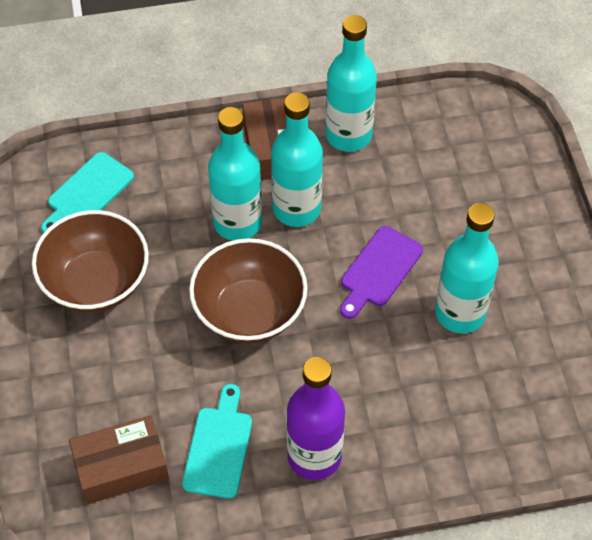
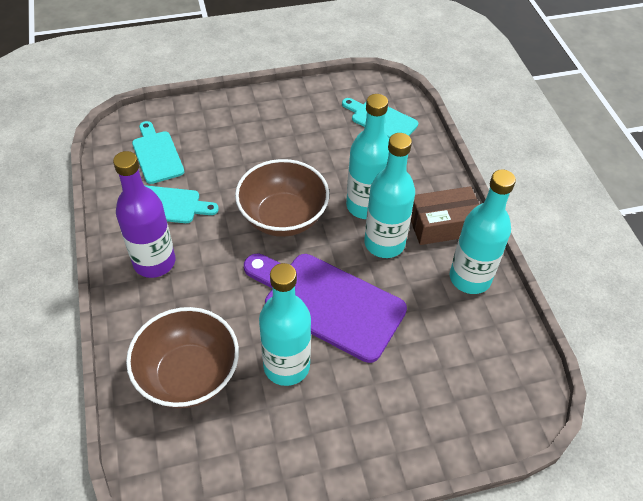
camera: 85 degrees right, 5 degrees down
brown bowl [32,210,149,313] -> brown bowl moved to [126,307,239,408]
brown box [69,415,169,504] -> turquoise cutting board [132,121,184,184]
purple cutting board [340,226,423,319] -> purple cutting board [244,254,407,363], size x1.73

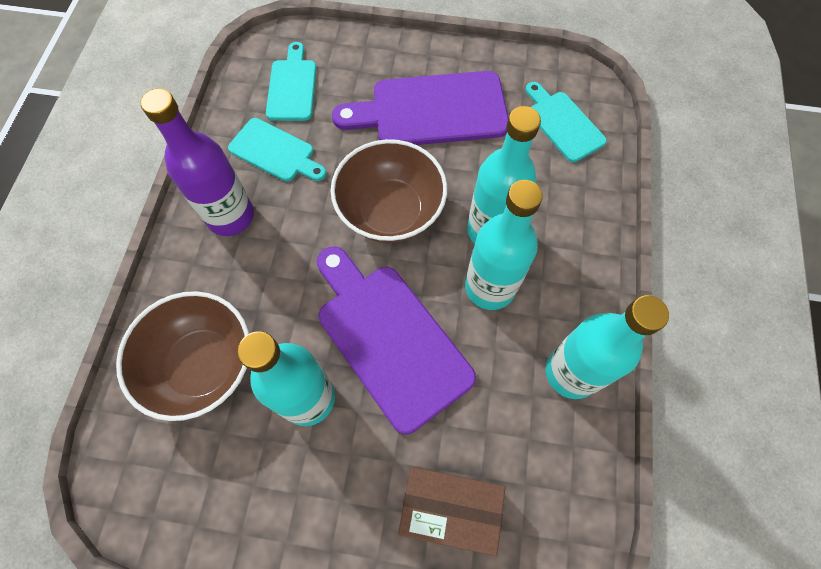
camera: 25 degrees right, 15 degrees up
brown box [411,186,479,245] -> brown box moved to [398,467,505,556]
none -> purple cutting board [332,71,508,145]

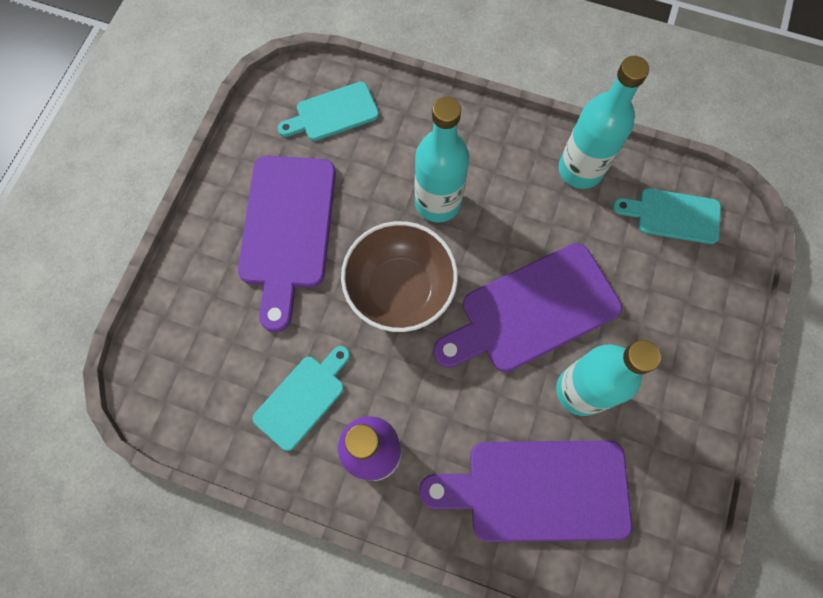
camera: 80 degrees left, 5 degrees up
brown bowl [116,291,249,421] -> purple cutting board [419,440,632,542]
turquoise cutting board [266,42,316,121] -> turquoise cutting board moved to [613,188,721,244]
brown box [398,467,505,556] -> none
turquoise bottle [465,180,543,310] -> none

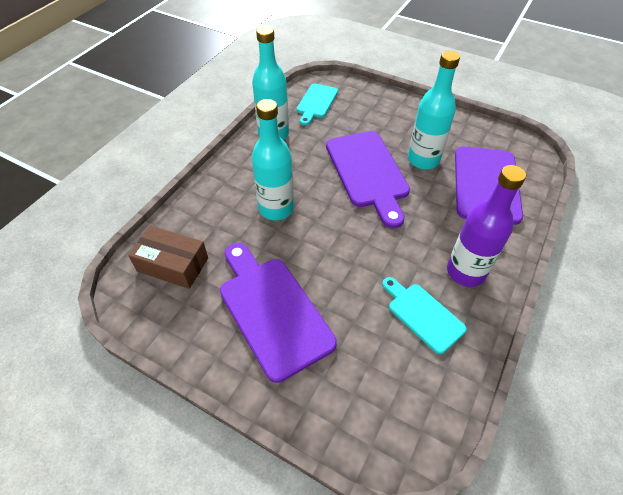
camera: 80 degrees left, 20 degrees down
purple cutting board [238,156,336,332] -> purple cutting board turned 135 degrees counterclockwise [220,243,337,383]
turquoise cutting board [278,82,379,141] -> brown box [128,225,208,289]
brown bowl [341,221,458,332] -> none

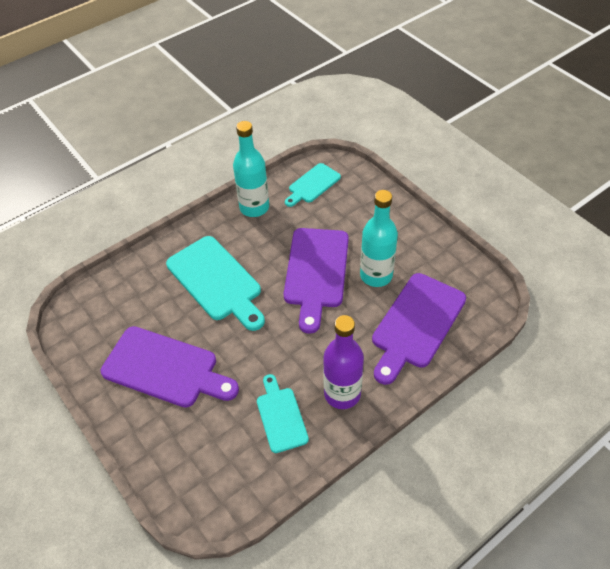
camera: 25 degrees right, 0 degrees up
brown box [128,225,208,289] -> none
purple cutting board [220,243,337,383] -> purple cutting board turned 120 degrees clockwise [101,326,239,408]
turquoise bottle [252,99,294,220] -> turquoise cutting board [166,236,265,331]

